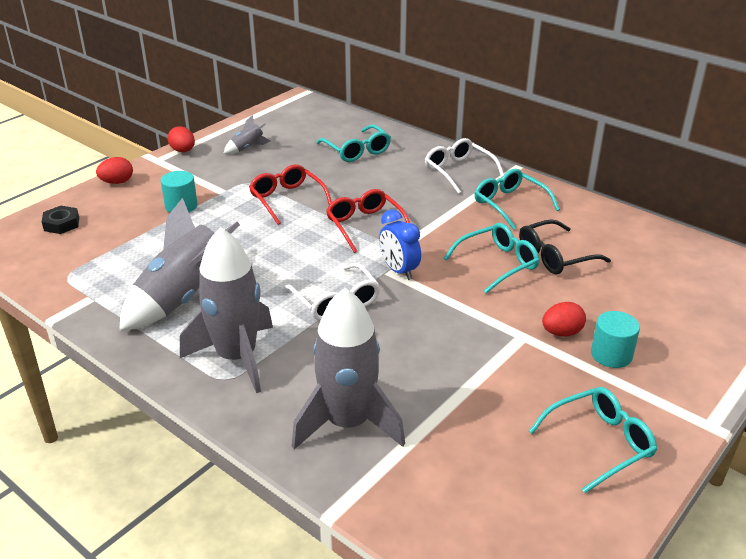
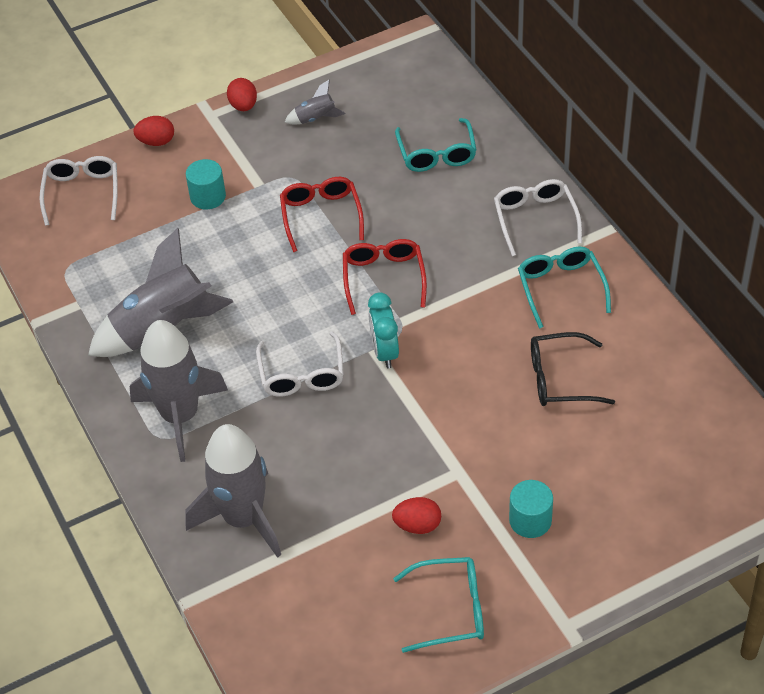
camera: 25 degrees right, 15 degrees up
black nut [42,206,79,234] -> white glasses [40,156,118,226]
blue clock [379,210,421,280] -> turquoise clock [368,292,399,368]
turquoise glasses [444,223,539,294] -> none
red egg [542,302,586,336] -> red egg moved to [392,497,441,534]

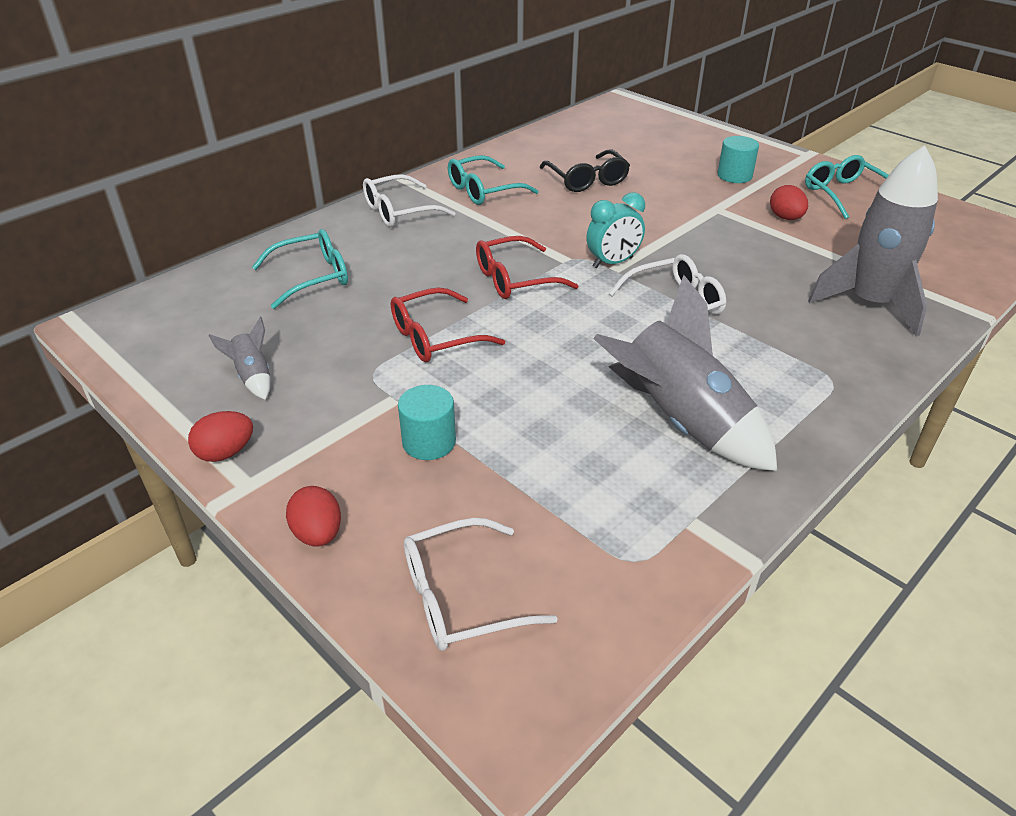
camera: 110 degrees left, 10 degrees down
grey rocket [130,320,228,462] -> none

